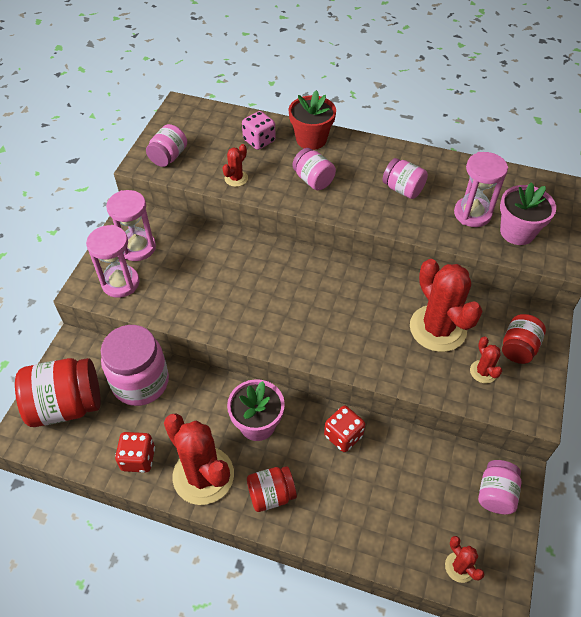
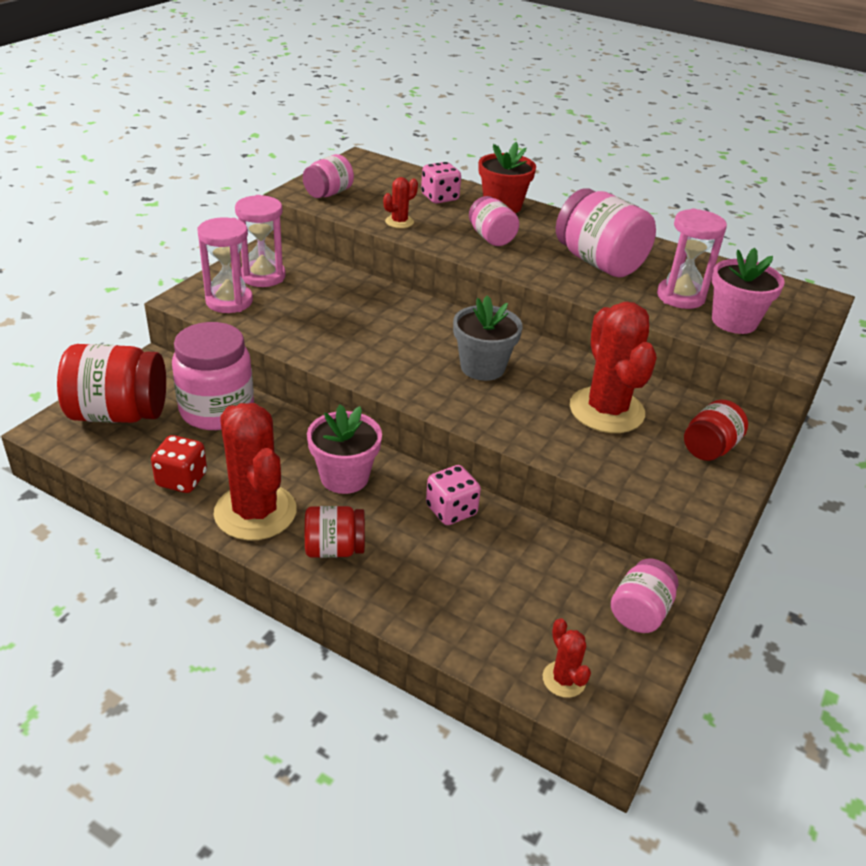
camera: 10 degrees right, 15 degrees down
red dice [324,406,365,452] -> pink dice [426,465,481,525]
pink jar [382,158,428,199] -> pink jar [556,188,656,277], size x1.74
red cactus [470,337,502,383] -> none
none -> grey flower pot [453,295,522,381]

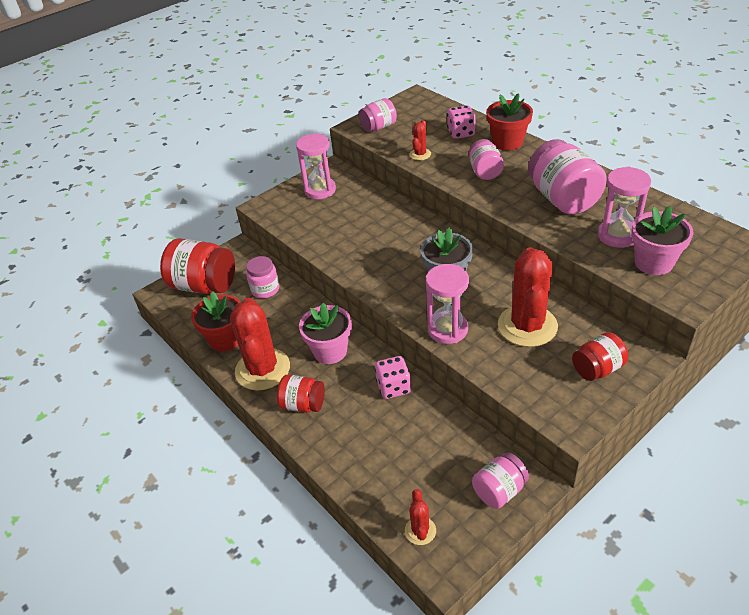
camera: 25 degrees right, 5 degrees up
red dice [151,435,207,493] -> red flower pot [191,291,241,351]
pink jar [172,322,254,430] -> pink jar [246,256,279,298], size x0.57
pink hourglass [197,217,253,313] -> pink hourglass moved to [426,264,469,344]
red cactus [383,177,418,228] -> red cactus turned 45 degrees counterclockwise [410,120,431,160]

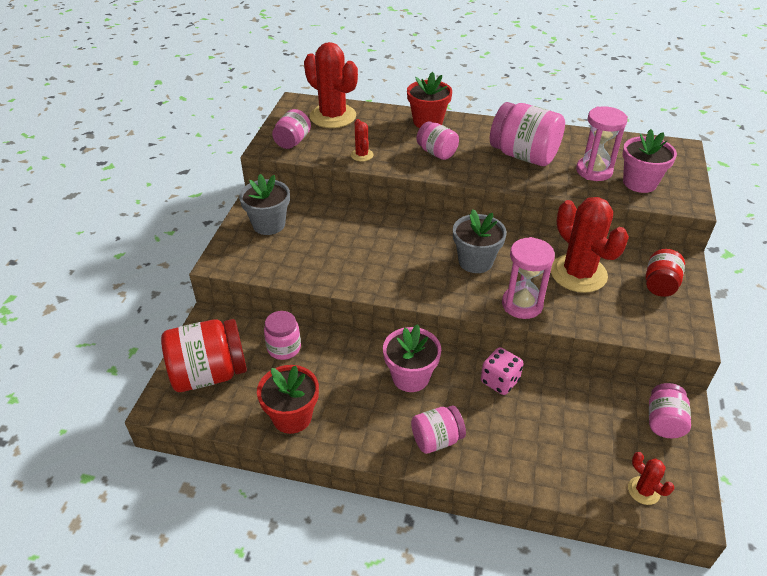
camera: 40 degrees left, 0 degrees up
red cactus [230,297,290,391] -> red cactus moved to [304,42,358,128]
red jar [277,375,325,413] -> pink jar [411,405,466,454]
pink hourglass [296,133,336,199] -> grey flower pot [239,174,290,235]
pink dice [447,105,476,139] -> none

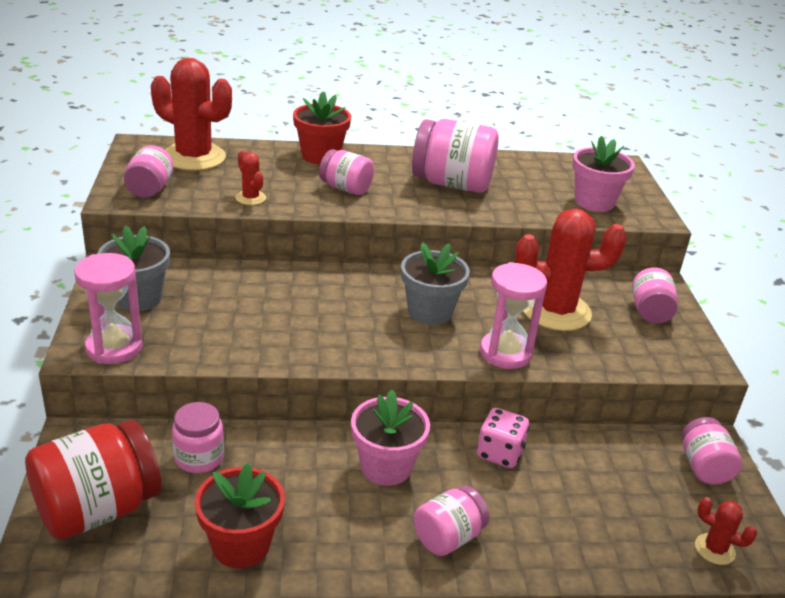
camera: 20 degrees left, 10 degrees down
red cactus [551,197,629,293] -> red cactus turned 45 degrees counterclockwise [515,209,627,331]
pink hourglass [576,106,628,181] -> pink hourglass moved to [74,253,143,364]
red jar [646,249,685,297] -> pink jar [632,267,678,324]

